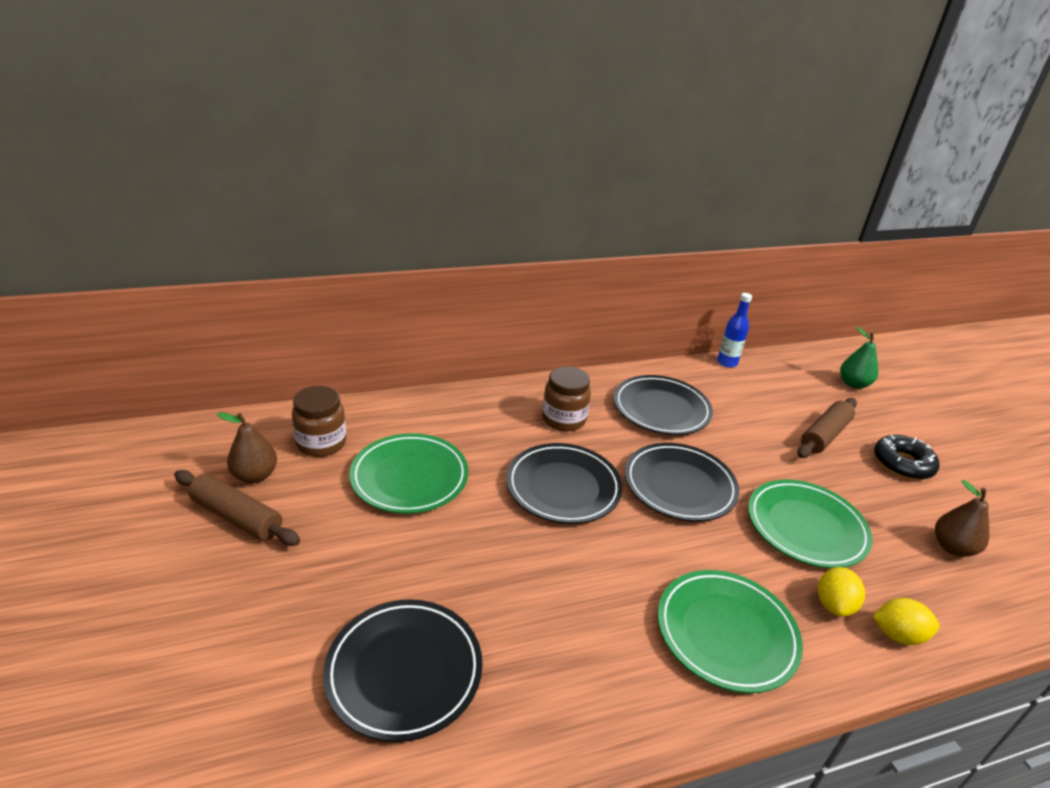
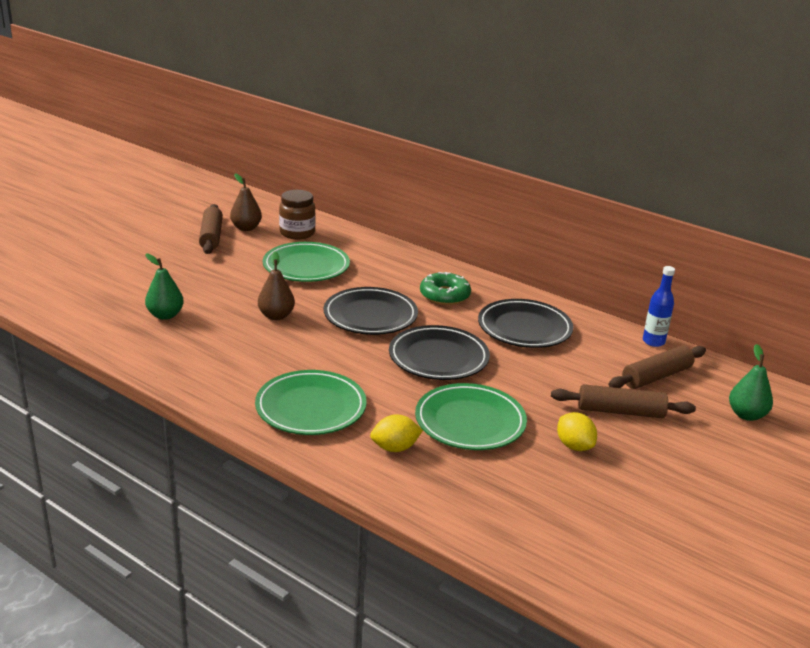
camera: 55 degrees right, 5 degrees down
black plate [323,599,483,742] -> green pear [145,253,184,320]
brown jar [542,366,591,431] -> green donut [420,272,471,305]
yellow lemon [873,598,940,645] -> yellow lemon moved to [557,412,597,451]
black donut [874,435,939,480] -> none
brown pear [935,480,989,557] -> brown pear moved to [258,252,295,320]
none -> brown rolling pin [608,345,706,389]

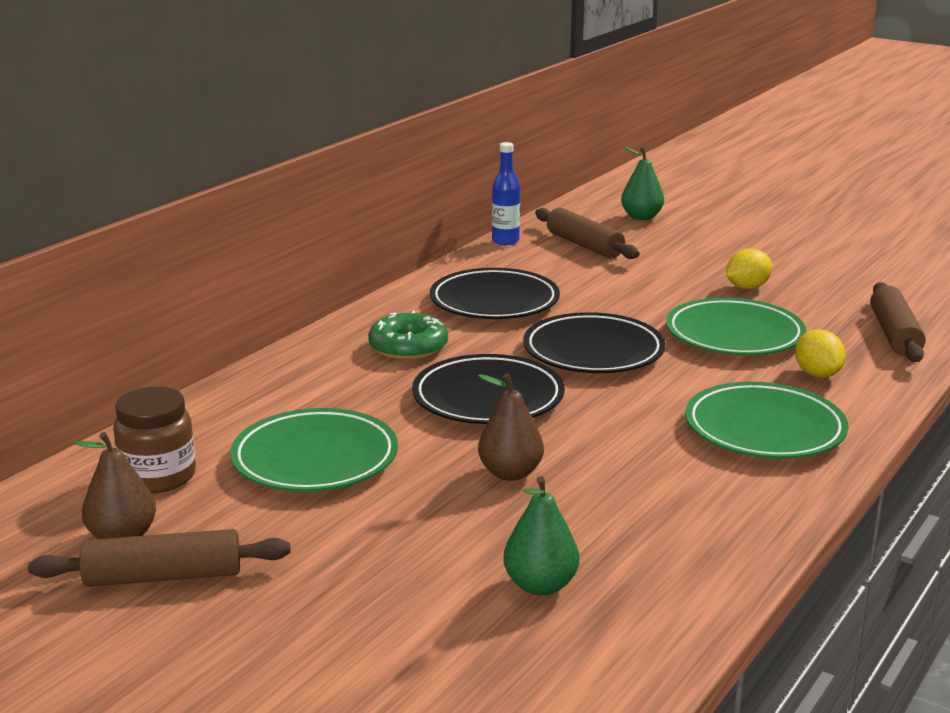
camera: 90 degrees left, 5 degrees down
brown rolling pin [551,384,696,418] -> brown rolling pin moved to [870,282,926,362]

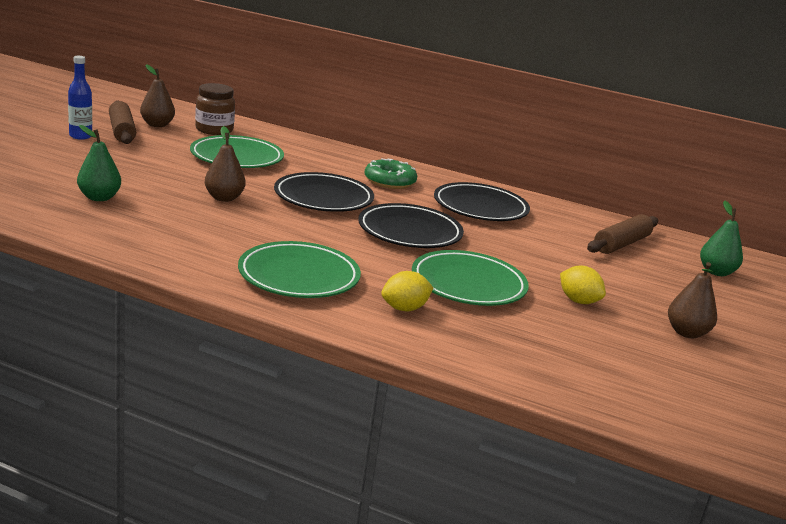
camera: 75 degrees right, 0 degrees up
blue bottle [492,142,520,245] -> blue bottle moved to [68,56,92,140]
brown rolling pin [870,282,926,362] -> none
none -> brown pear [668,262,717,338]

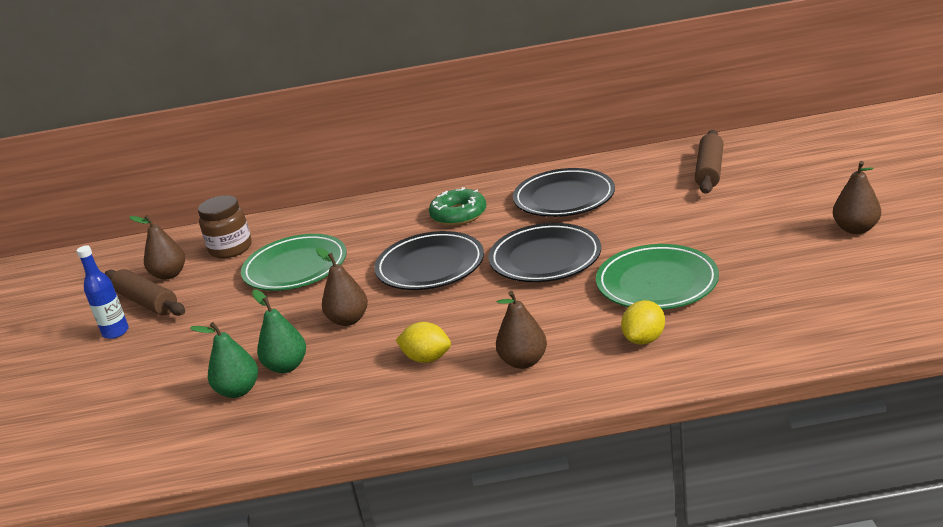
camera: 20 degrees left, 5 degrees up
green plate [238,241,361,298] -> brown pear [496,291,547,369]
yellow lemon [560,265,606,304] -> yellow lemon moved to [396,322,451,363]
green pear [700,201,743,276] -> green pear moved to [252,290,306,373]

